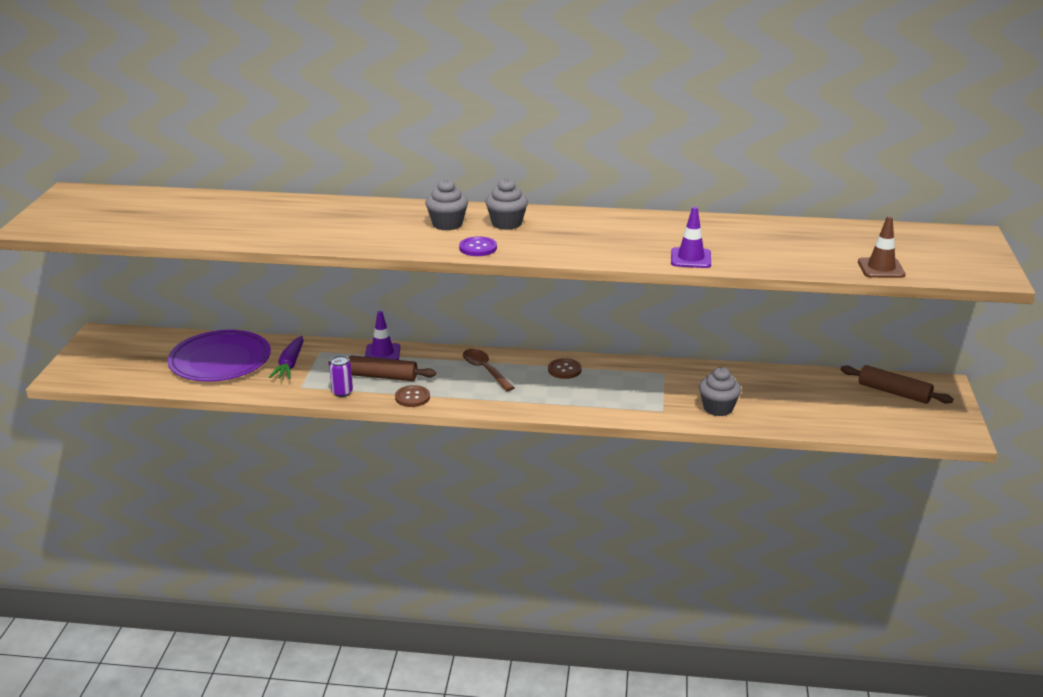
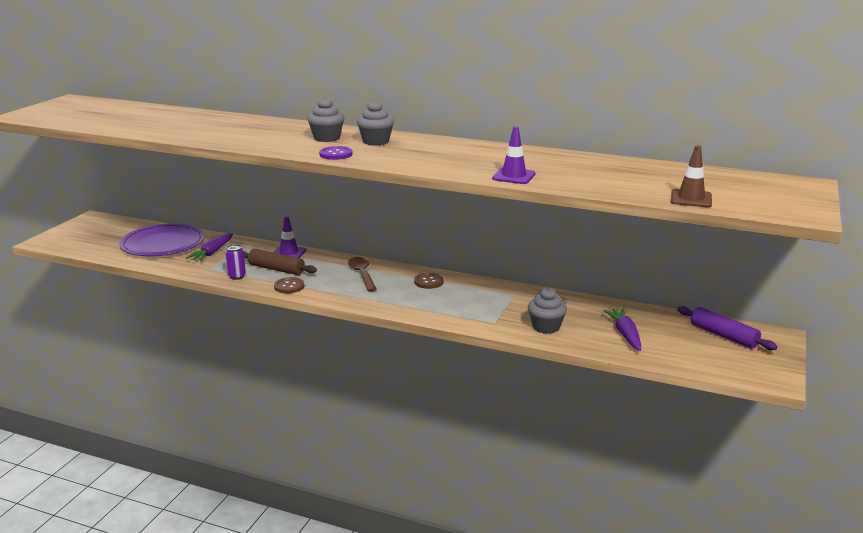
camera: 15 degrees right, 5 degrees down
brown rolling pin [841,365,953,404] -> purple rolling pin [677,306,777,350]
none -> purple carrot [603,308,641,351]

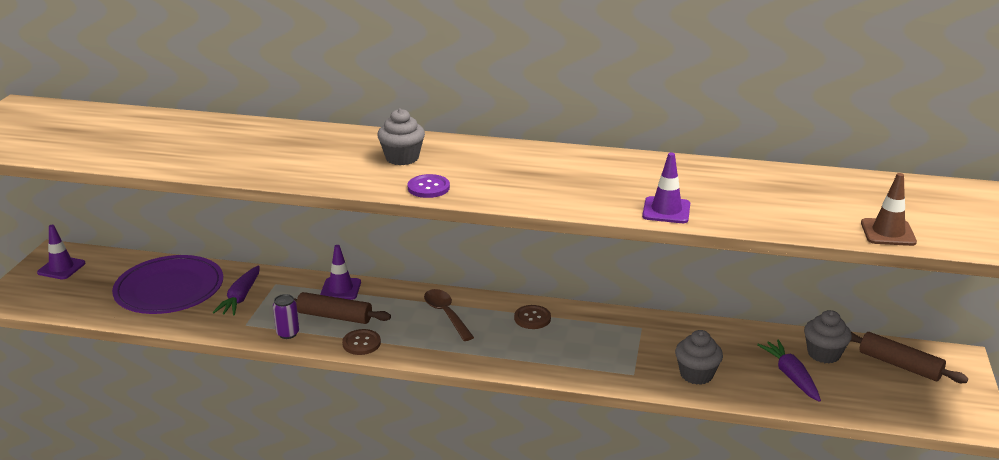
camera: 10 degrees left, 5 degrees up
grey cupcake [357,100,394,146] -> grey cupcake moved to [804,310,852,363]
purple rolling pin [677,306,777,350] -> brown rolling pin [851,332,968,383]
none -> purple traffic cone [37,225,85,279]

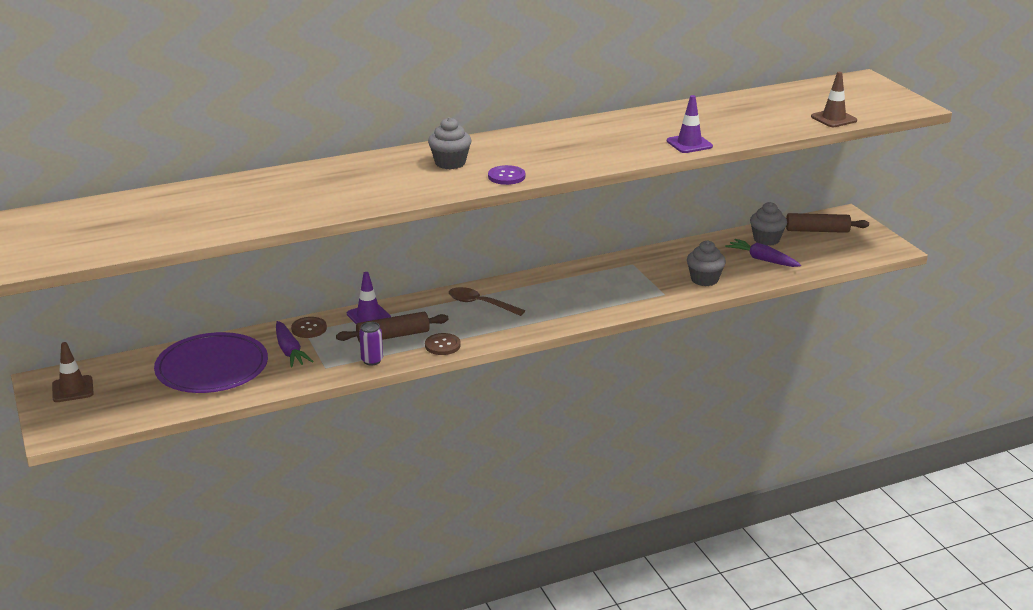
camera: 35 degrees left, 0 degrees up
purple traffic cone [37,225,85,279] -> brown traffic cone [52,342,94,402]
brown button [514,305,551,329] -> brown button moved to [291,317,327,338]

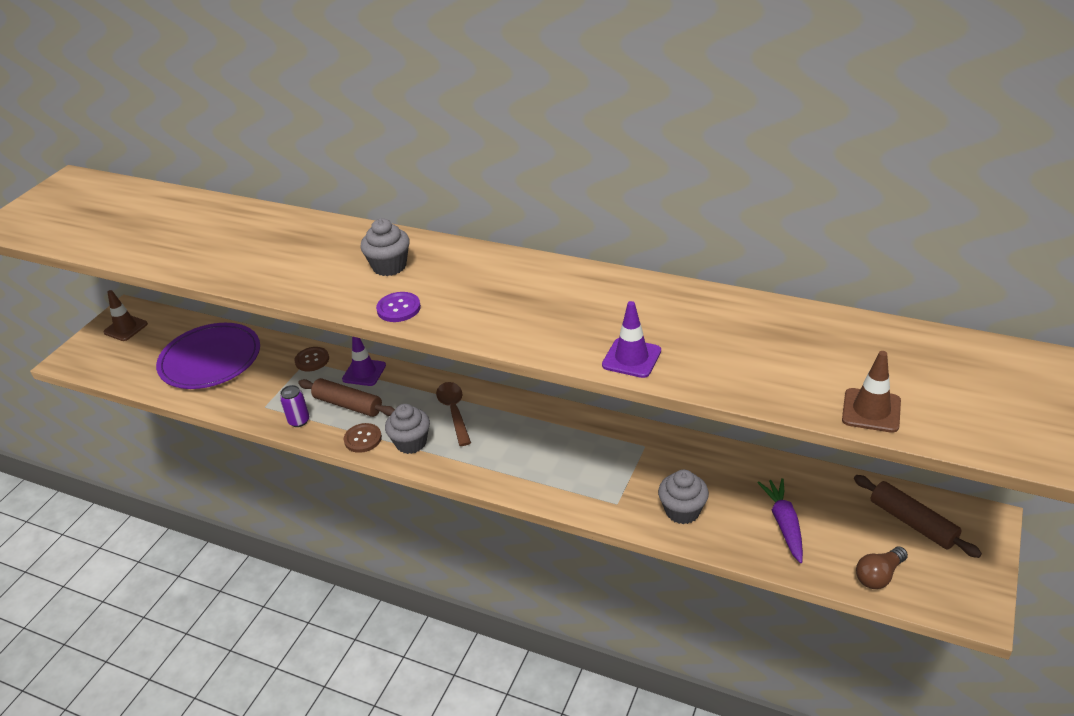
camera: 50 degrees right, 10 degrees up
purple carrot [276,321,314,367] -> none
grey cupcake [750,202,787,246] -> grey cupcake moved to [385,404,430,454]
none -> brown light bulb [856,546,908,589]

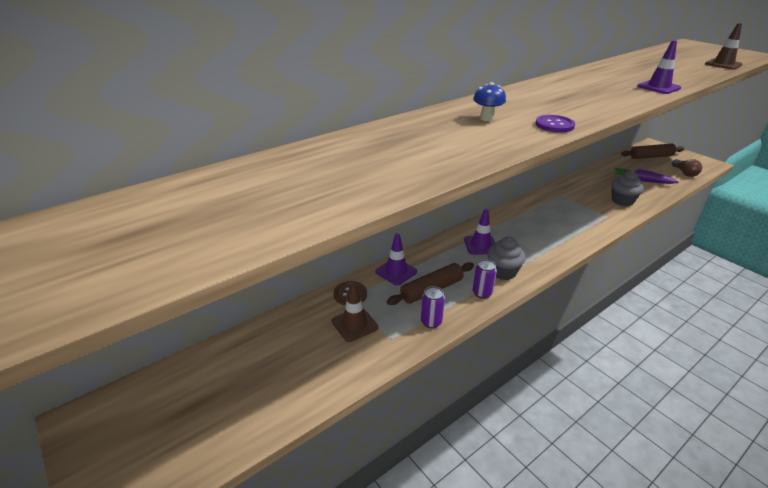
camera: 65 degrees left, 5 degrees down
brown traffic cone [103,290,148,341] -> brown traffic cone moved to [331,283,378,342]
purple plate [156,323,260,389] -> none
brown button [344,423,382,453] -> purple can [473,259,497,299]
grey cupcake [360,219,410,276] -> blue mushroom [473,82,506,121]
brown spoon [436,382,471,446] -> purple traffic cone [464,209,496,255]

